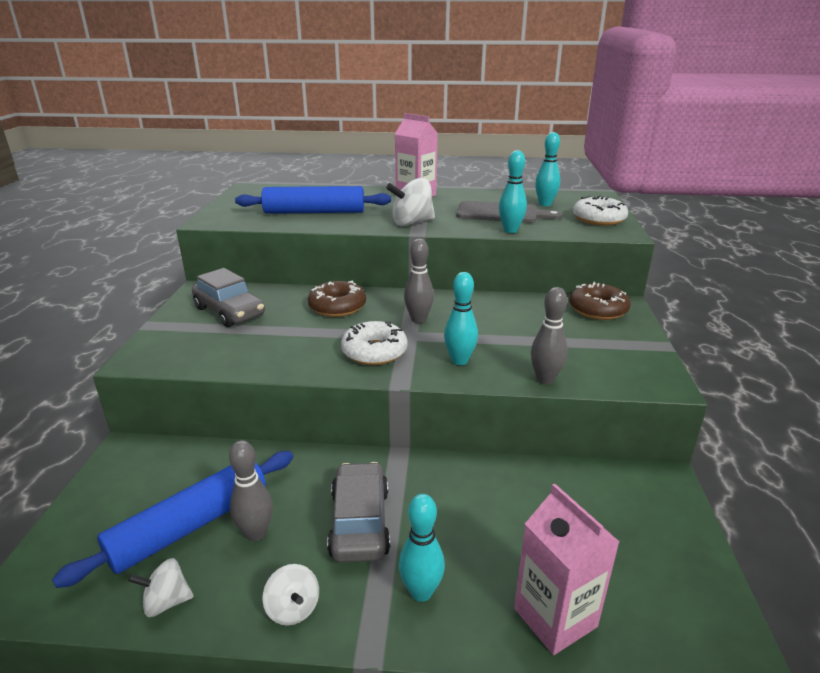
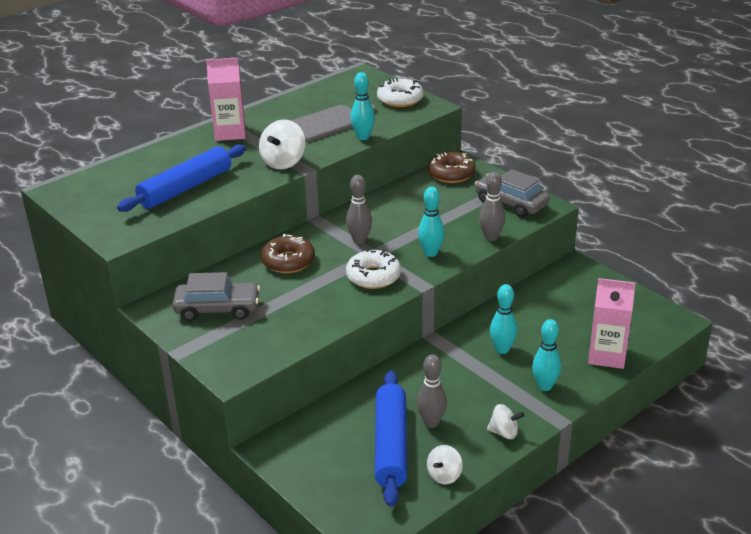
camera: 45 degrees left, 5 degrees up
grey car [327,462,390,562] -> grey car moved to [475,169,549,218]
turquoise bowling pin [535,132,560,206] -> turquoise bowling pin moved to [490,284,517,354]

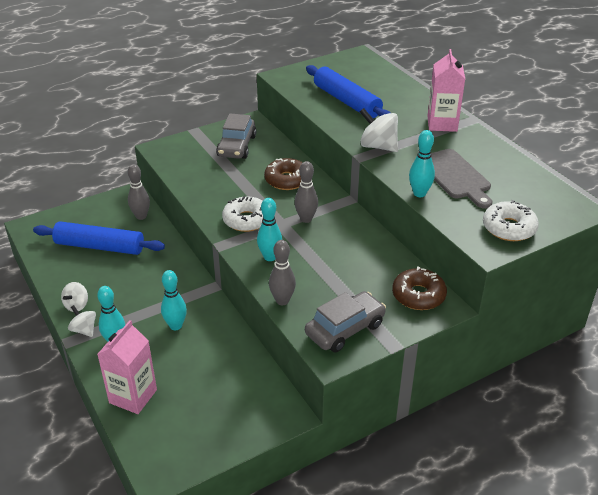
camera: 100 degrees right, 5 degrees up
grey bowling pin [417,354,447,428] -> grey bowling pin moved to [128,164,150,220]
white spinning top [427,445,463,484] -> white spinning top moved to [68,305,96,337]

